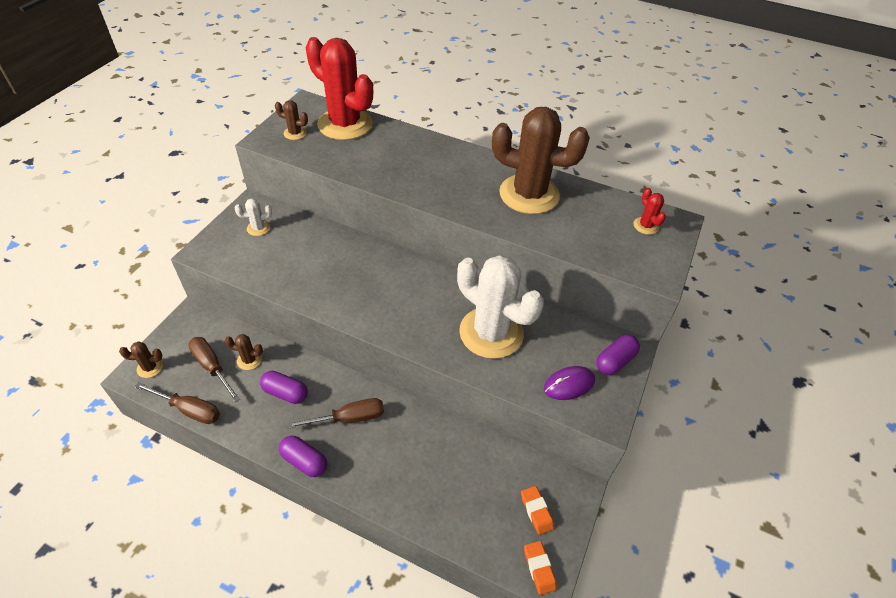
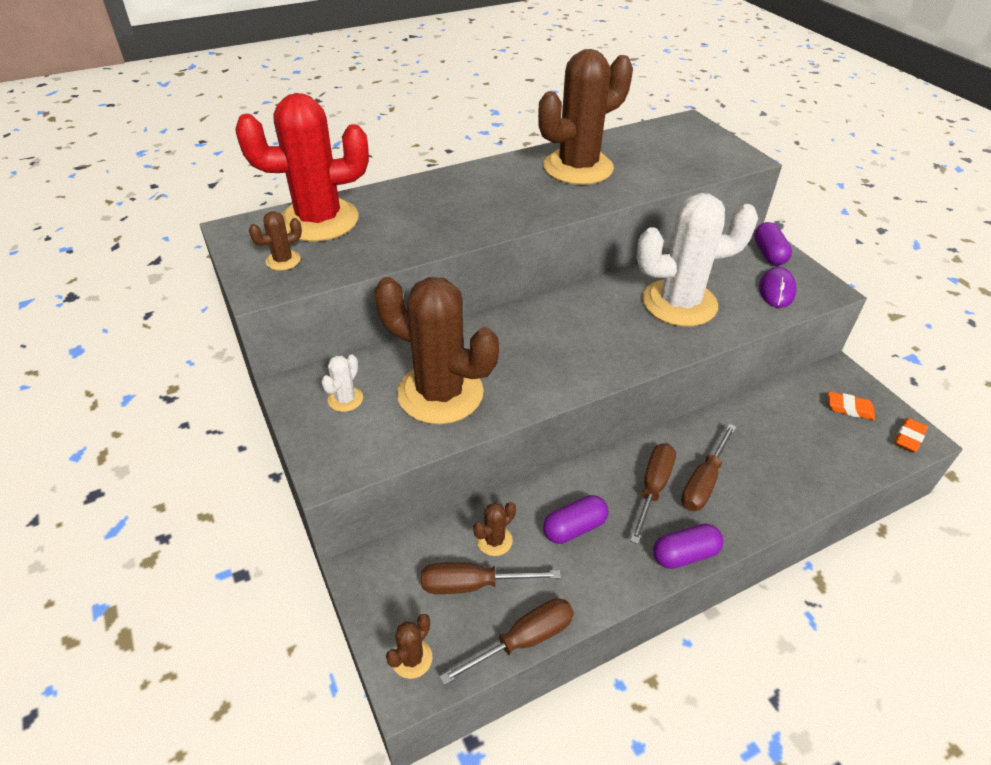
camera: 50 degrees left, 5 degrees down
orange eraser [524,541,557,595] -> orange eraser turned 75 degrees counterclockwise [894,418,927,453]
red cactus [633,188,666,235] -> none
none -> brown cactus [374,277,499,424]
none -> brown screwdriver [681,424,736,511]

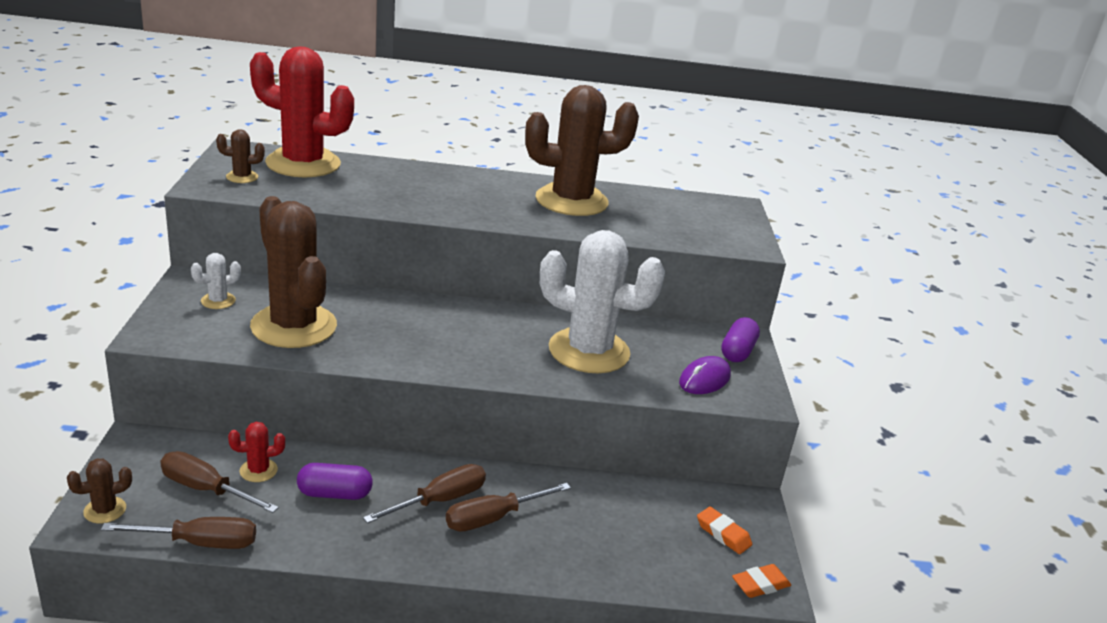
camera: 25 degrees right, 15 degrees down
brown cactus [473,502,516,556] -> red cactus [228,422,285,482]
purple capsule [653,524,723,569] -> none

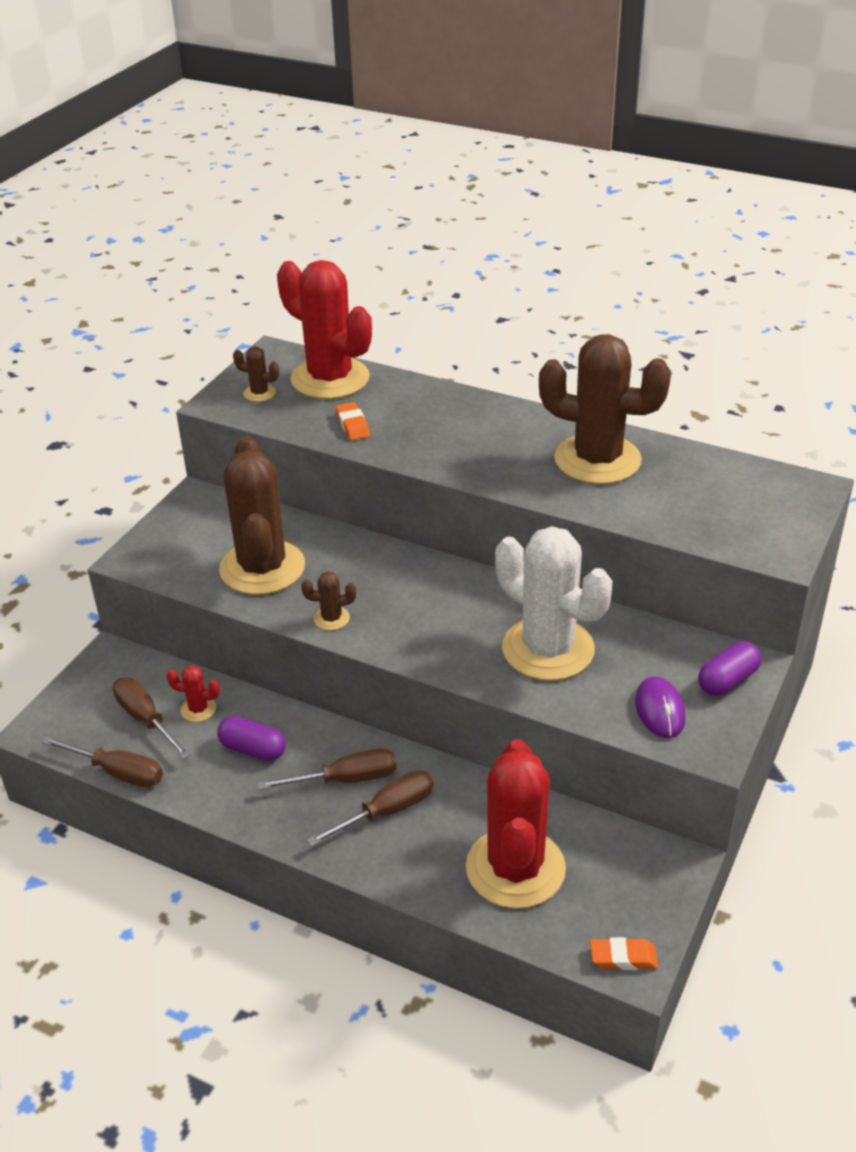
camera: 30 degrees right, 10 degrees up
brown cactus [67,459,132,523] -> brown cactus moved to [301,571,356,630]
white cactus [191,253,241,309] -> none
brown screwdriver [446,483,571,532] -> brown screwdriver turned 150 degrees clockwise [307,770,434,846]
purple mouse [679,356,731,394] -> purple mouse turned 75 degrees counterclockwise [635,676,686,738]
orange eraser [697,507,752,554] -> orange eraser moved to [336,402,370,441]
none -> red cactus [466,739,566,909]

